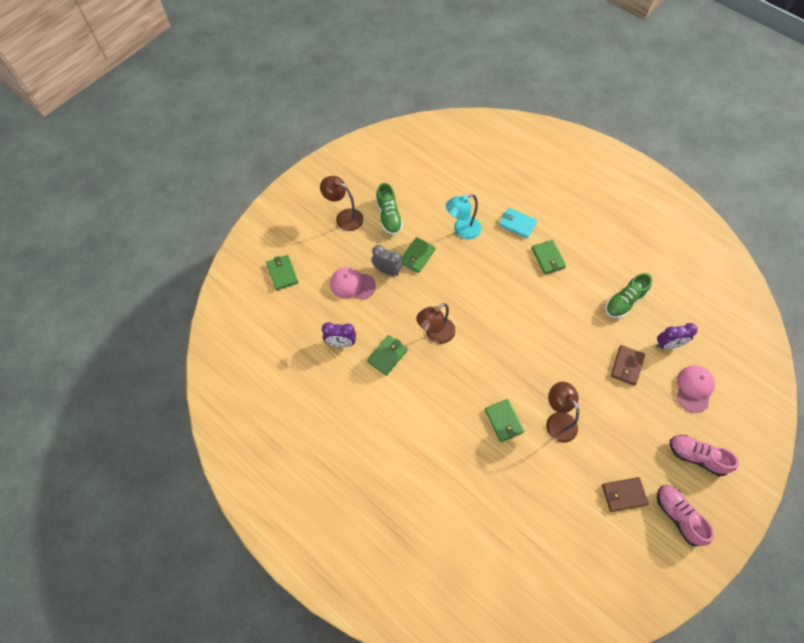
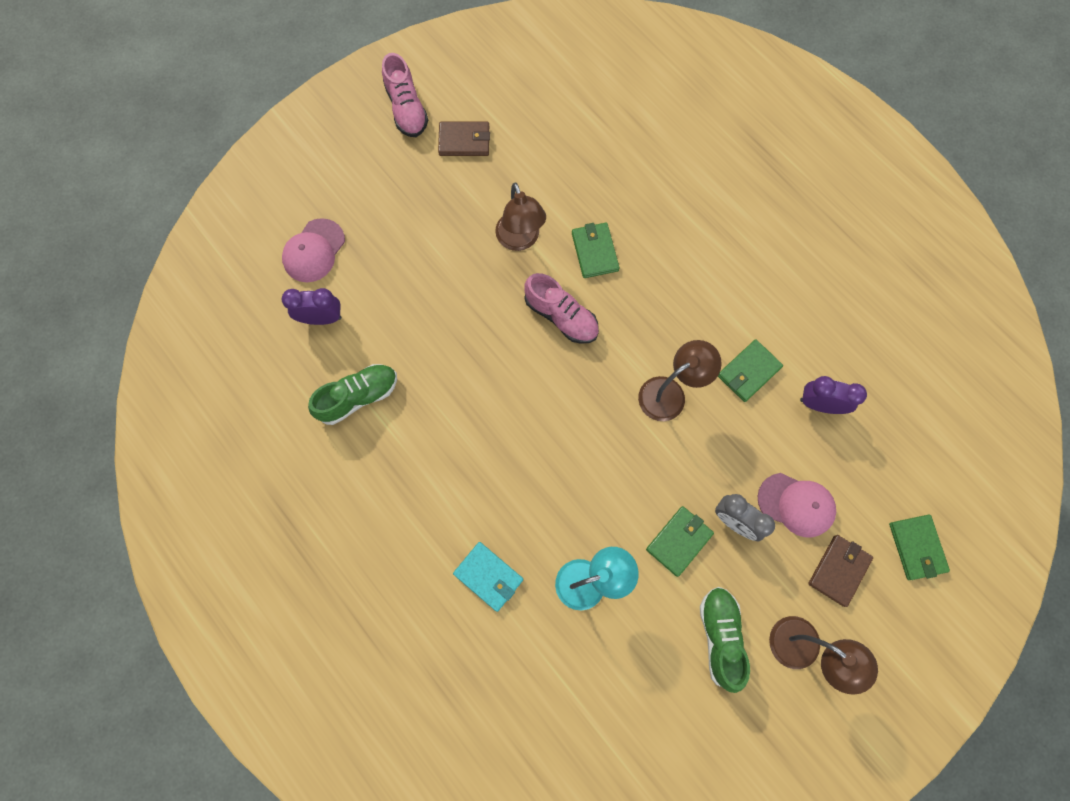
camera: 170 degrees left, 10 degrees up
green wallet [531,240,566,274] -> none
brown wallet [611,345,645,386] -> brown wallet moved to [808,535,873,607]
pink shoe [670,435,739,476] -> pink shoe moved to [524,273,599,344]

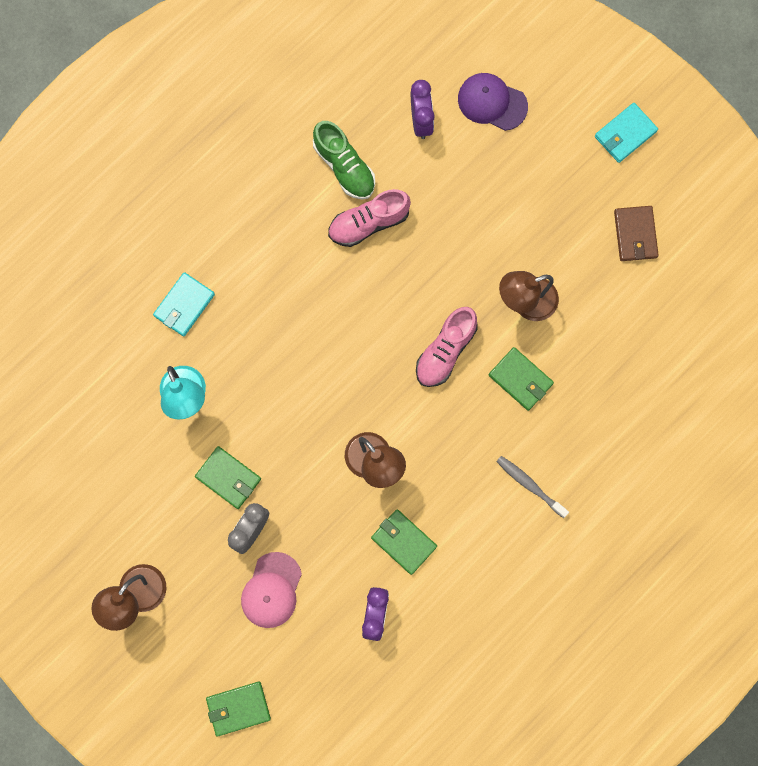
camera: 85 degrees right, 5 degrees up
pink cap [282,218,345,282] -> purple cap [458,73,528,131]
pink shoe [382,53,428,137] -> pink shoe moved to [328,189,411,247]
green wallet [572,223,620,278] -> green wallet turned 60 degrees clockwise [489,347,554,411]
green shoe [700,587,750,693] -> none
brown wallet [808,535,873,607] -> none
none -> grey toothbrush [496,456,569,518]
none -> turquoise wallet [595,103,658,163]

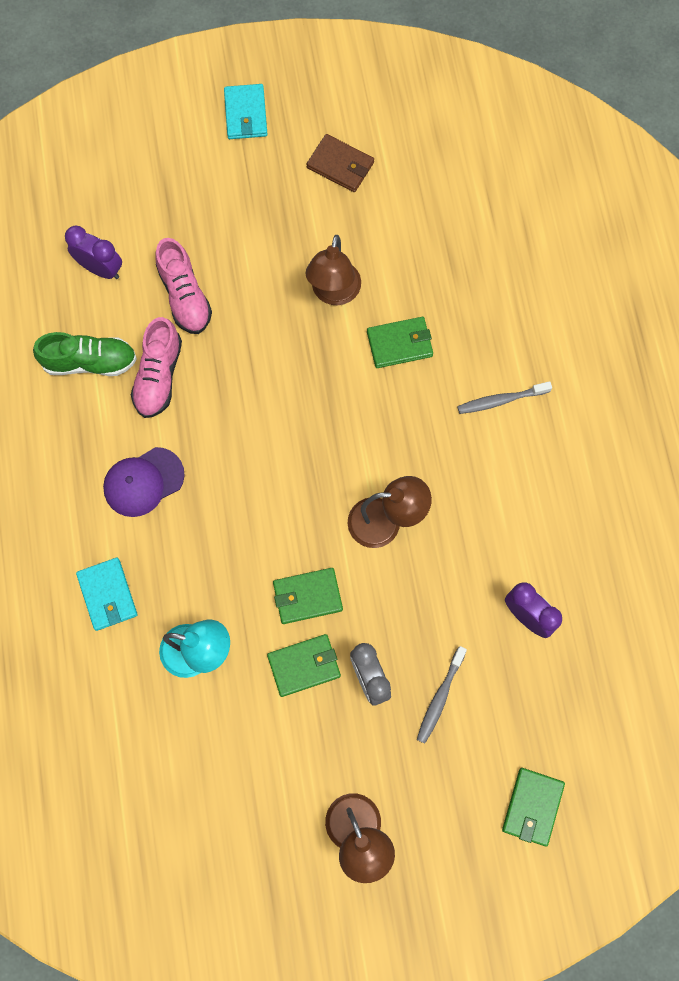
camera: 55 degrees left, 5 degrees down
pink cap [241,552,302,628] -> grey toothbrush [417,646,467,744]
green wallet [371,509,437,575] -> green wallet moved to [273,568,343,624]
pink shoe [416,307,478,387] -> pink shoe moved to [155,238,212,334]
purple cap [458,73,528,131] -> purple cap moved to [103,447,185,517]

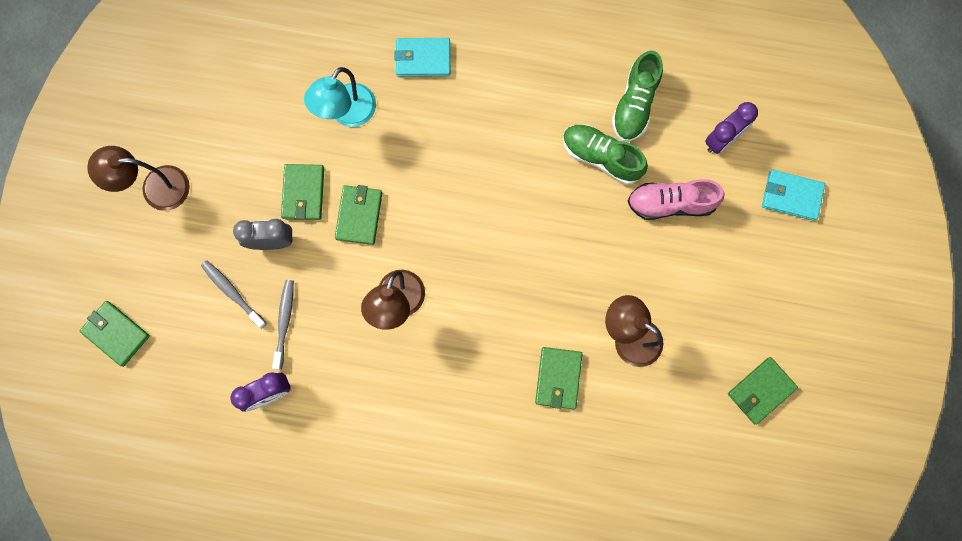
camera: 110 degrees right, 5 degrees up
purple cap [103,447,185,517] -> none
pink shoe [131,317,182,418] -> green shoe [563,124,648,185]
turquoise wallet [224,84,267,139] -> turquoise wallet moved to [762,170,825,221]
brown wallet [306,134,374,192] -> green wallet [728,357,798,425]
grey toothbrush [457,381,552,414] -> grey toothbrush moved to [272,280,294,370]

